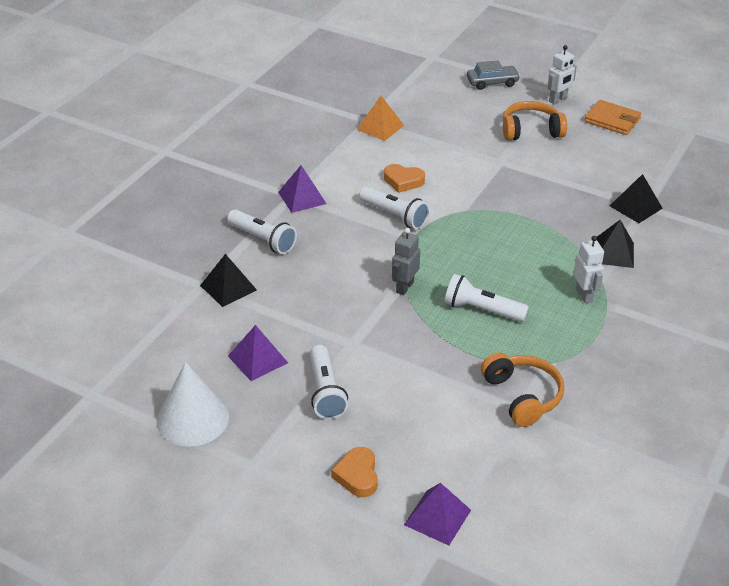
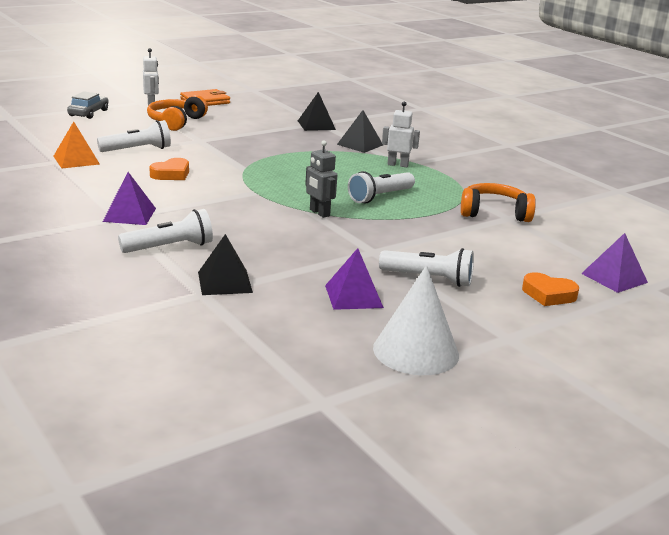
camera: 65 degrees left, 15 degrees down
white flashlight [359,186,429,229] -> white flashlight moved to [97,120,171,152]

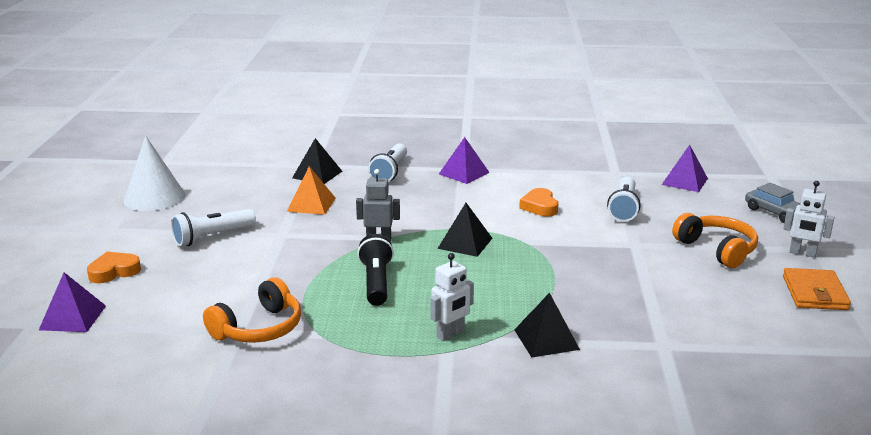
camera: 130 degrees right, 0 degrees up
orange pyramid [53,122,100,168] -> orange pyramid moved to [287,166,335,215]
black pyramid [298,92,336,131] -> black pyramid moved to [438,203,492,257]
purple pyramid [325,248,384,310] -> purple pyramid moved to [662,145,708,192]
white flashlight [348,171,415,203] -> black flashlight [357,234,394,306]

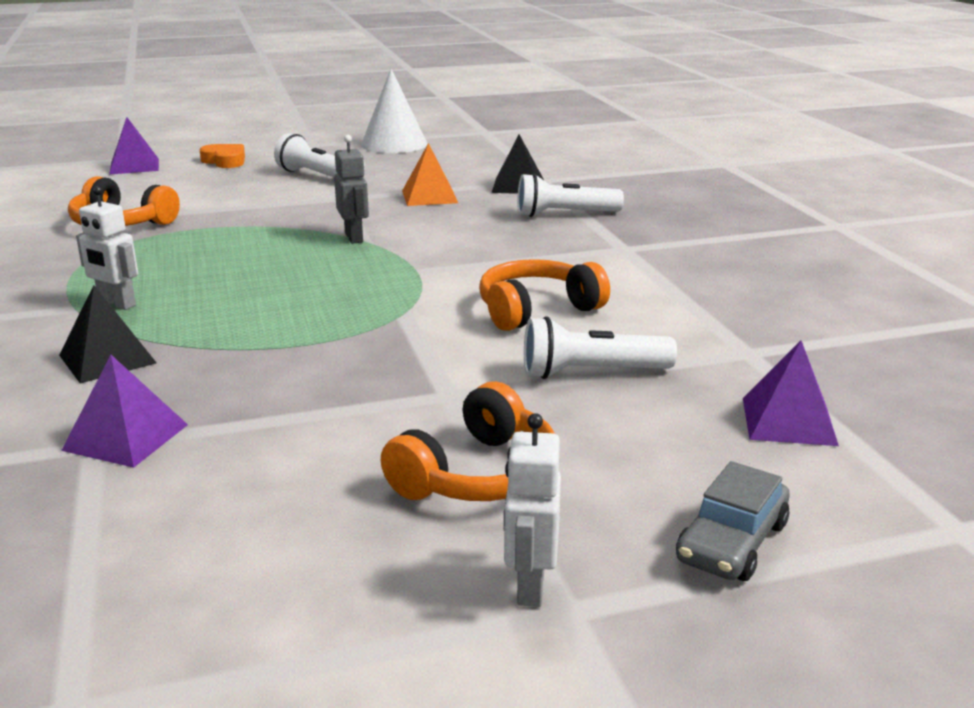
camera: 70 degrees right, 0 degrees up
black flashlight [357,234,394,306] -> none
black pyramid [438,203,492,257] -> none
purple pyramid [439,137,490,184] -> purple pyramid moved to [61,355,188,468]
orange heart [519,188,558,216] -> orange headphones [479,259,610,331]
orange wallet [783,268,851,310] -> none

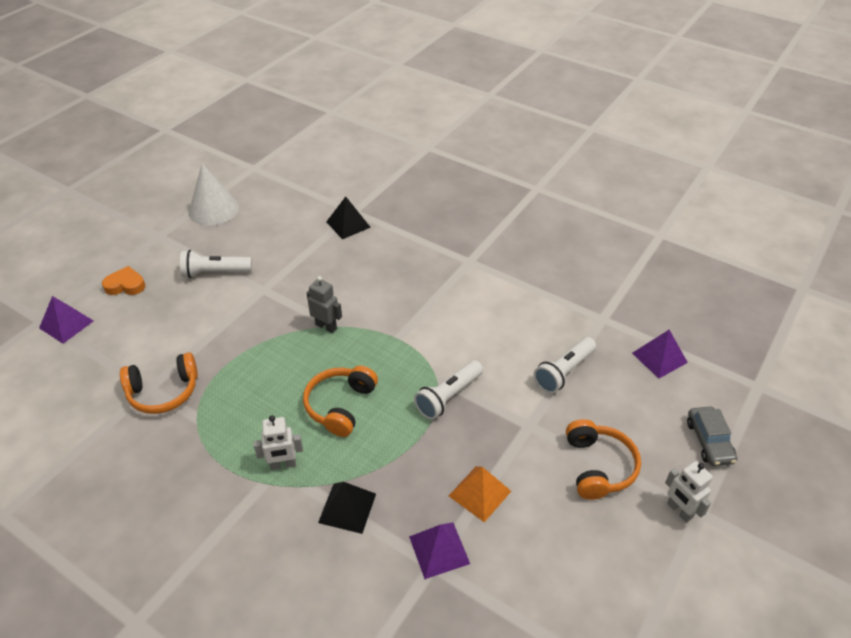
camera: 40 degrees left, 20 degrees up
orange pyramid [402,143,458,206] -> orange pyramid moved to [449,466,511,522]
orange headphones [479,259,610,331] -> orange headphones moved to [303,366,378,437]
white flashlight [517,173,624,217] -> white flashlight moved to [414,360,483,420]

